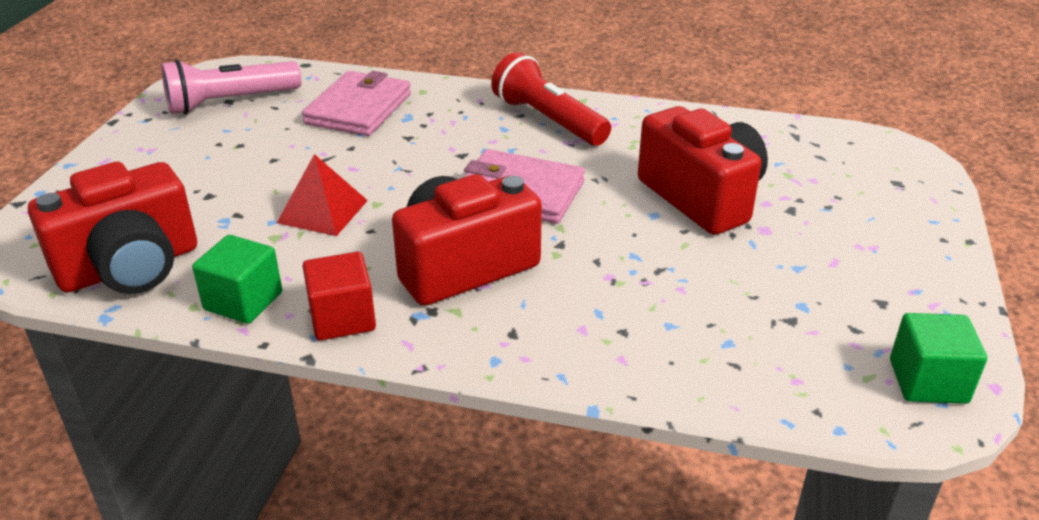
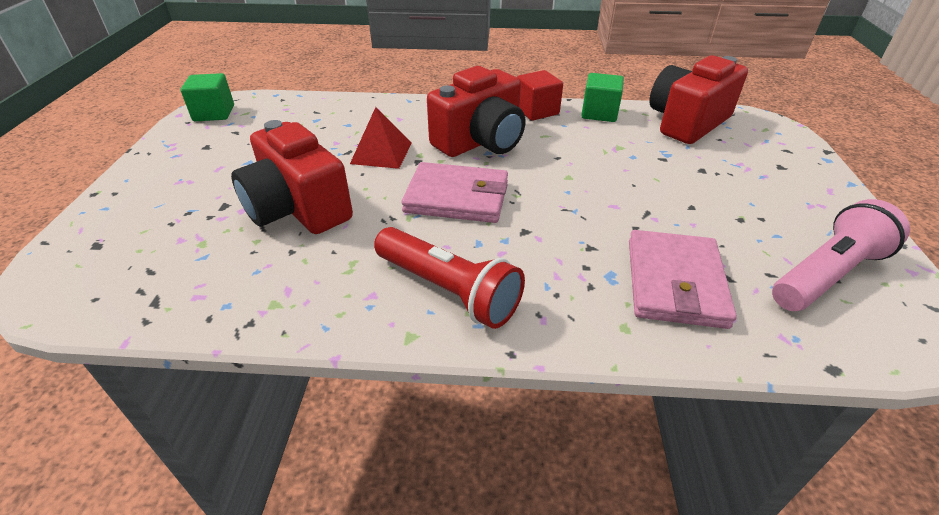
camera: 170 degrees right, 5 degrees up
red pyramid [277,154,368,236] -> red pyramid moved to [350,107,412,169]

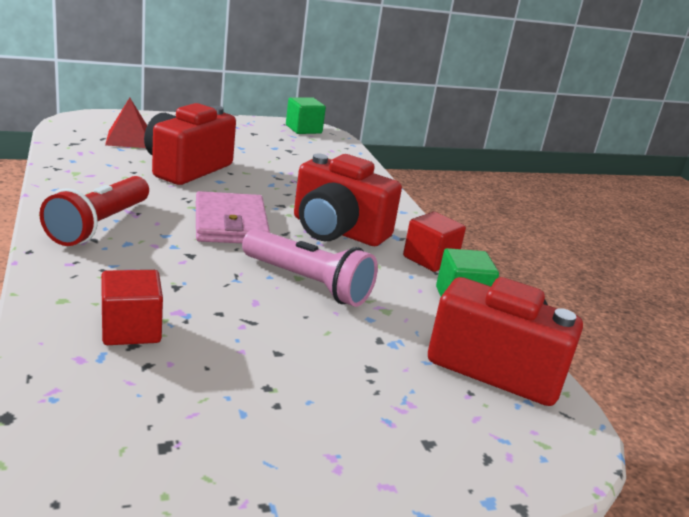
camera: 65 degrees right, 15 degrees down
red pyramid [350,107,412,169] -> red pyramid moved to [105,98,147,148]
pink wallet [629,230,737,329] -> red cube [101,270,163,345]
pink flashlight [772,199,910,311] -> pink flashlight moved to [242,229,378,307]

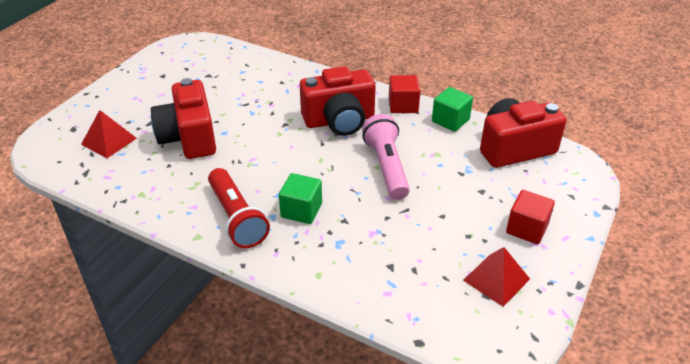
camera: 40 degrees left, 15 degrees up
red cube [101,270,163,345] -> red cube moved to [506,190,555,244]
pink wallet [196,191,270,243] -> none
pink flashlight [242,229,378,307] -> pink flashlight turned 90 degrees counterclockwise [362,114,410,200]
green cube [286,97,326,134] -> green cube moved to [279,173,322,224]
none -> red pyramid [463,247,530,307]

